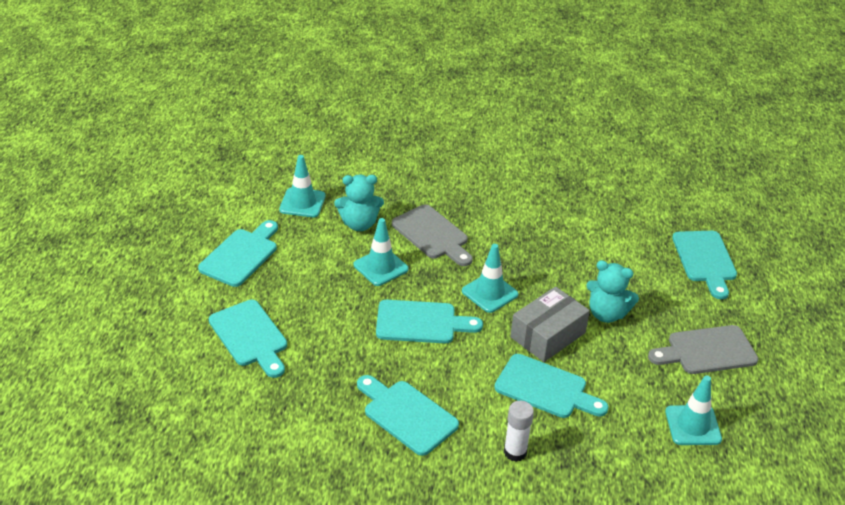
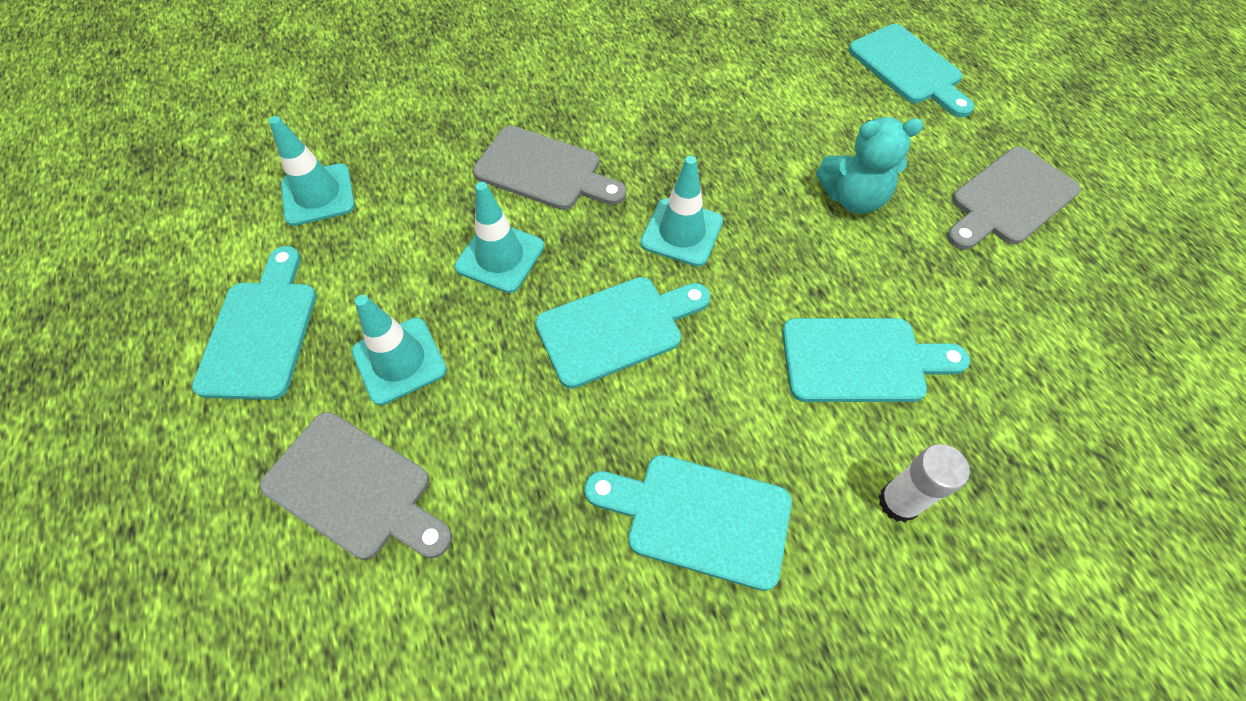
camera: 25 degrees left, 20 degrees up
turquoise cutting board [209,300,287,378] -> grey cutting board [260,412,452,560]
turquoise teddy bear [334,175,384,231] -> none
grey box [510,287,590,362] -> none
turquoise traffic cone [665,375,722,445] -> turquoise traffic cone moved to [352,295,447,405]

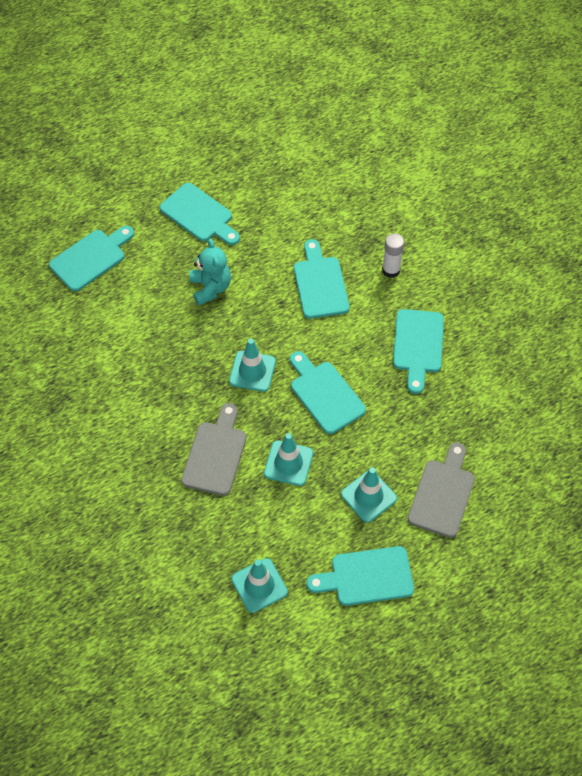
camera: 100 degrees left, 0 degrees up
grey cutting board [947,147,1080,250] -> turquoise cutting board [160,183,240,245]

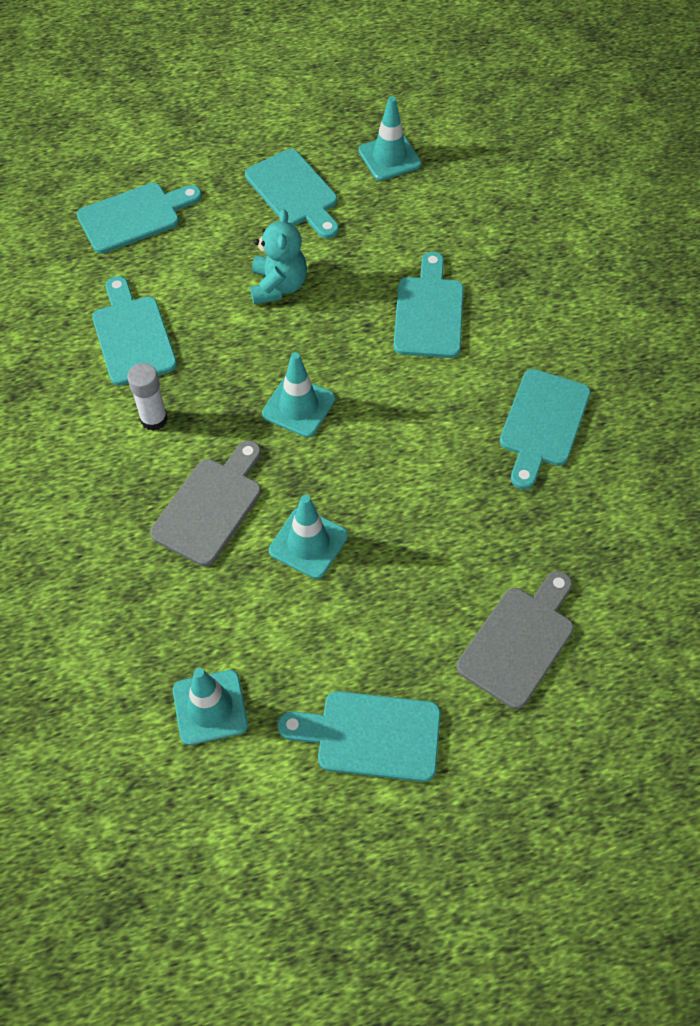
camera: 15 degrees right, 0 degrees up
turquoise cutting board [290,351,366,434] -> turquoise cutting board moved to [92,276,177,386]
turquoise traffic cone [341,467,397,522] -> turquoise traffic cone moved to [358,96,421,181]
white glue stick [382,233,404,278] -> white glue stick moved to [127,363,168,431]

